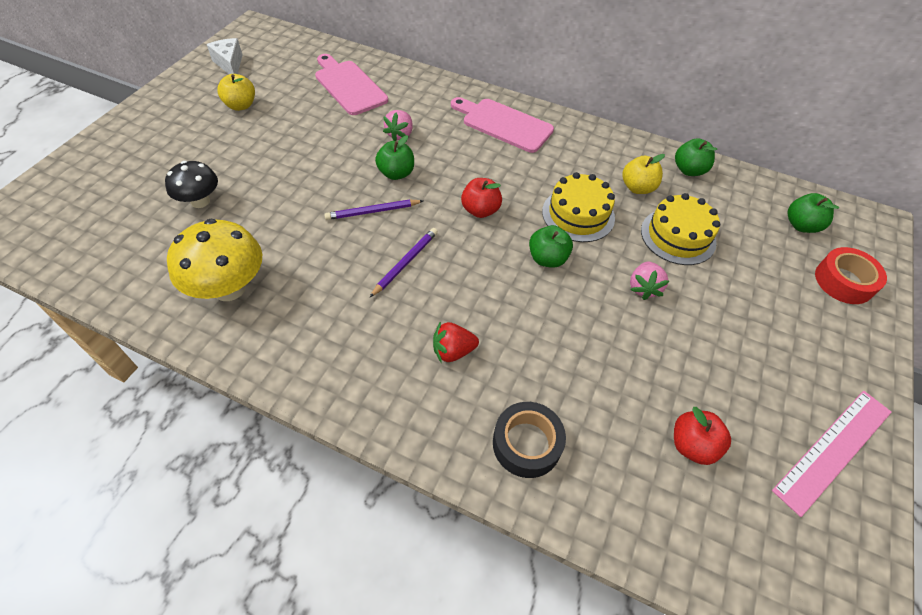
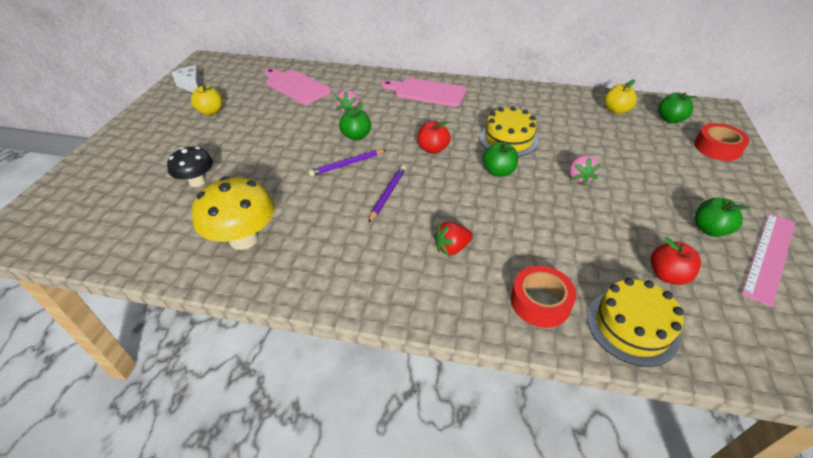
camera: 10 degrees left, 10 degrees down
black tape [493,402,566,478] -> red tape [511,266,577,328]
yellow apple [622,154,665,194] -> yellow apple moved to [604,80,637,114]
yellow cake [641,193,720,265] -> yellow cake moved to [587,278,684,367]
green apple [675,138,717,176] -> green apple moved to [695,198,749,237]

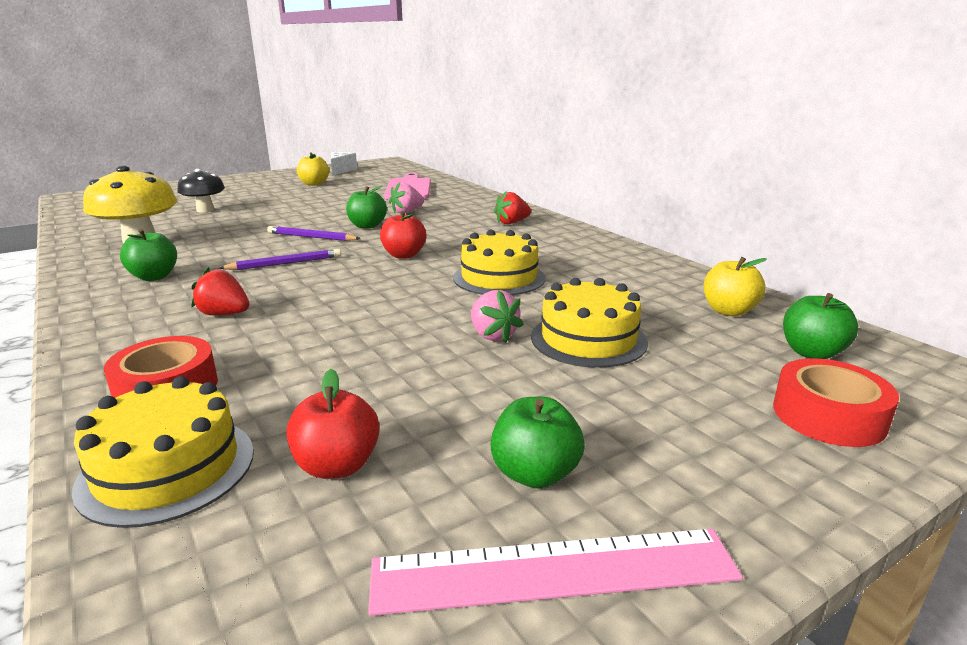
camera: 45 degrees right, 20 degrees down
pink cutting board [381,78,466,107] -> red strawberry [494,191,531,224]
green apple [483,142,518,177] -> green apple moved to [120,229,177,281]
pink strawberry [569,155,601,185] -> pink strawberry turned 75 degrees counterclockwise [471,290,523,343]
none -> yellow cake [531,278,648,368]

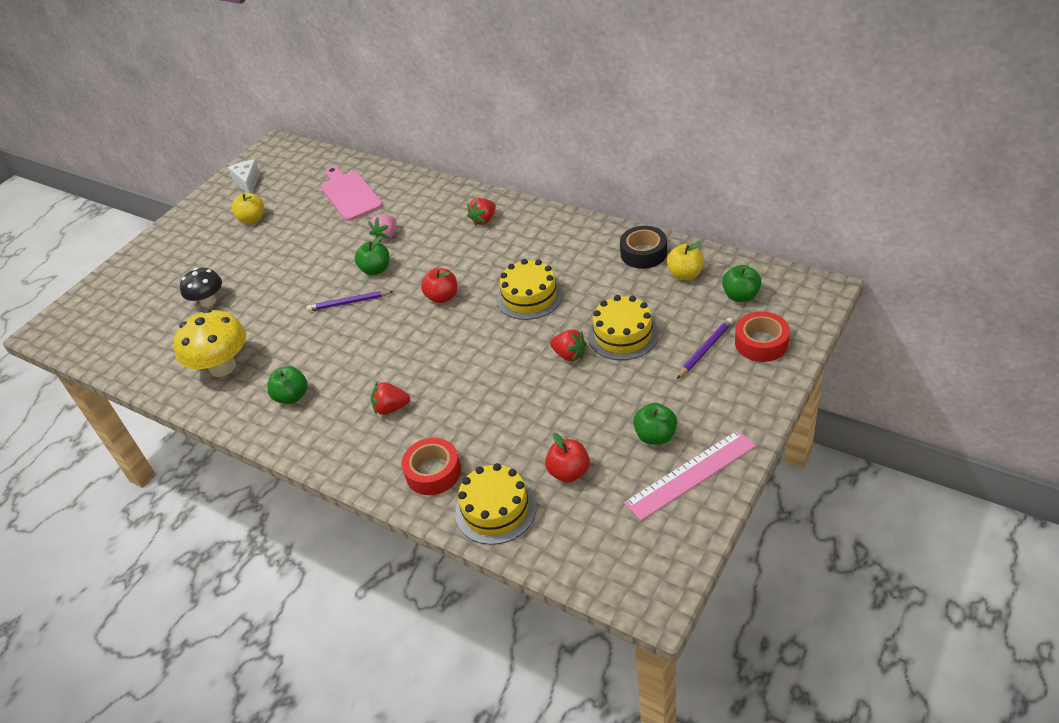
camera: 20 degrees left, 20 degrees up
purple pencil [219,249,341,270] -> purple pencil moved to [677,318,733,379]
pink strawberry [471,290,523,343] -> red strawberry [550,329,587,362]
none -> black tape [620,226,667,269]

